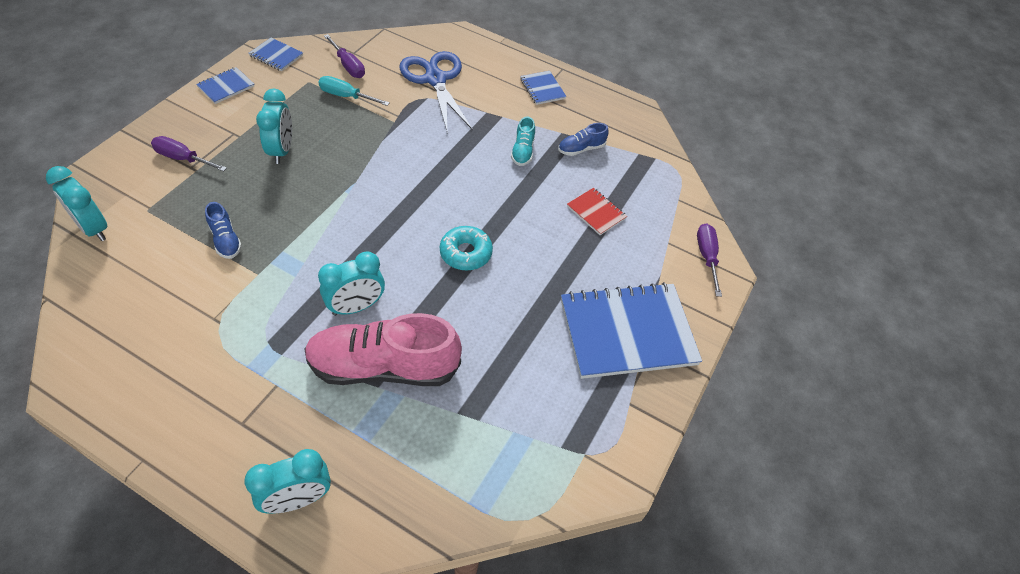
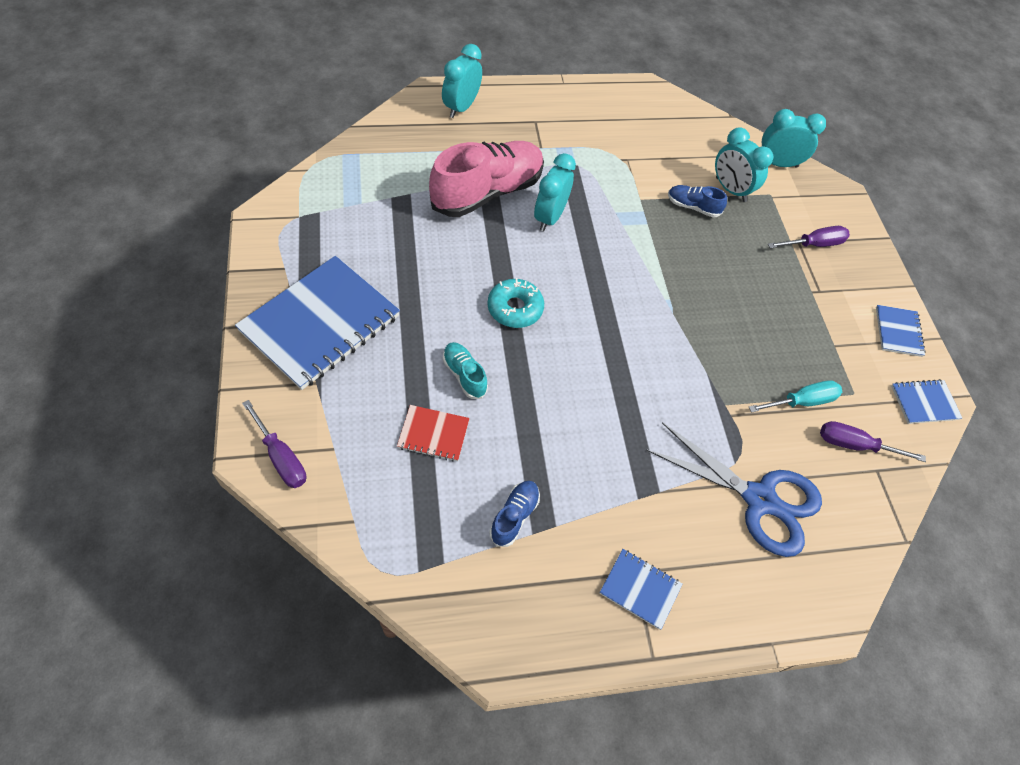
camera: 140 degrees right, 5 degrees up
turquoise clock [256,89,292,164] -> turquoise clock moved to [715,127,773,202]
turquoise shoe [511,117,535,166] -> turquoise shoe moved to [443,342,488,399]

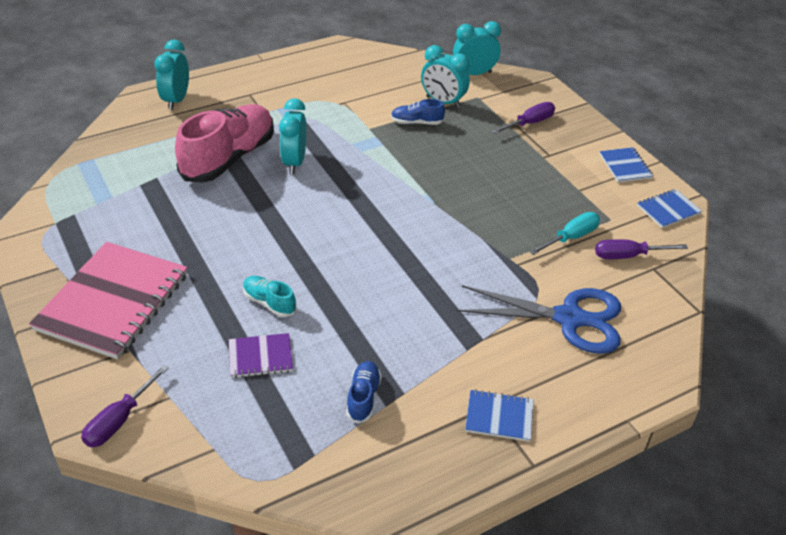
camera: 15 degrees left, 15 degrees down
blue notebook [235,256,400,390] -> pink notebook [29,242,188,359]
purple screwdriver [242,400,306,488] -> purple screwdriver turned 90 degrees clockwise [81,365,169,447]
red notebook [397,405,470,462] -> purple notebook [229,333,293,378]
turquoise donut [487,278,544,328] -> none

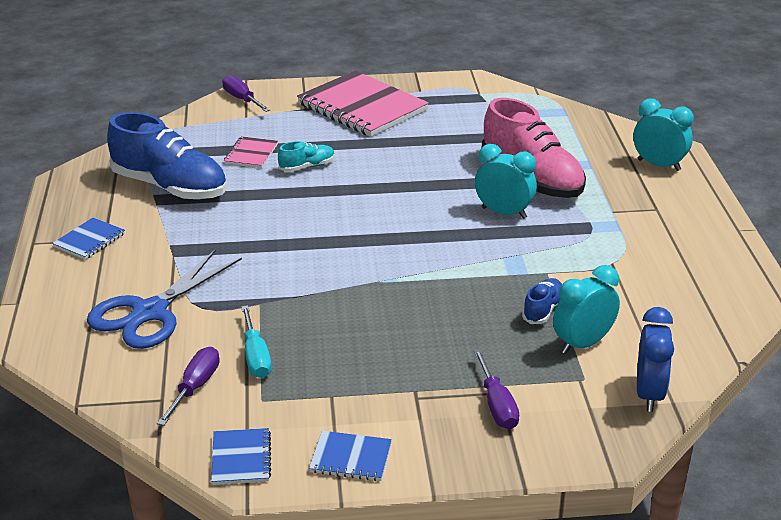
camera: 115 degrees right, 10 degrees down
purple notebook [229,333,293,378] -> pink notebook [224,136,278,168]
blue shoe [346,361,382,424] -> blue shoe [107,112,227,200], size x2.23
turquoise clock [453,21,501,75] -> blue clock [637,307,674,412]

